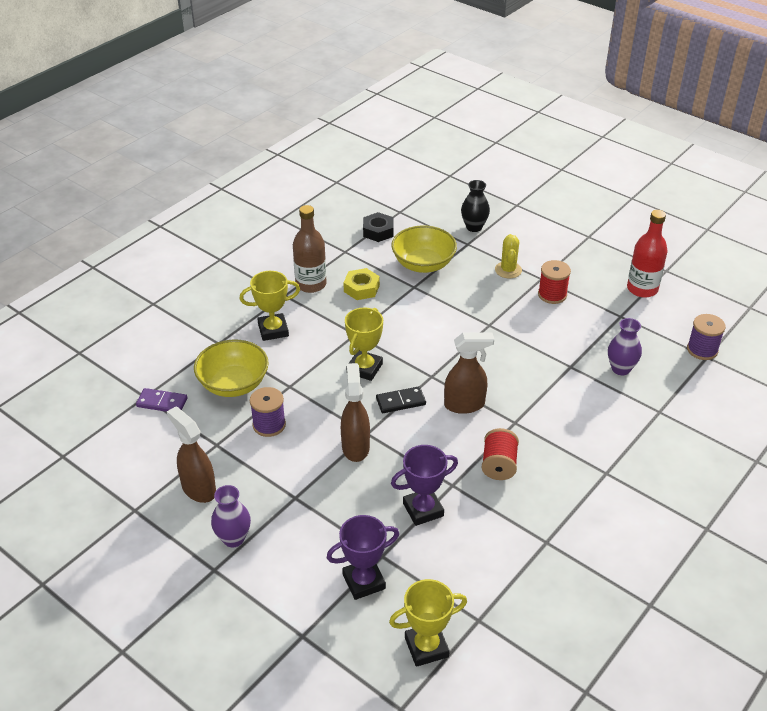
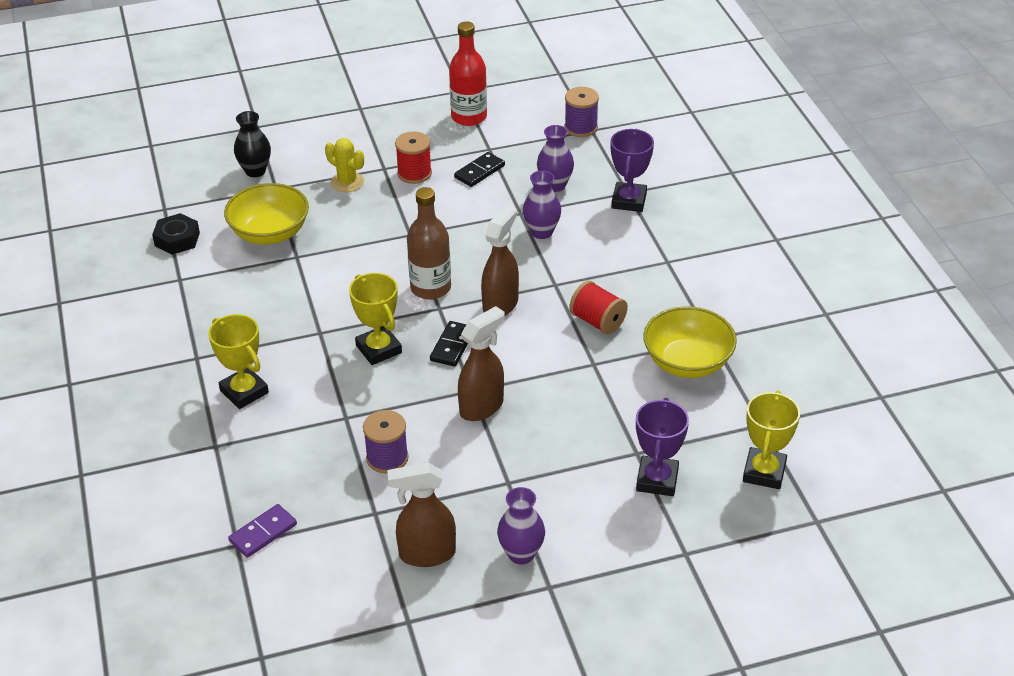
camera: 55 degrees left, 0 degrees up
yellow bowl [194,340,269,397] -> yellow bowl moved to [643,306,737,378]
yellow trophy [239,271,300,341] -> yellow trophy turned 60 degrees counterclockwise [208,314,269,409]
brown bottle [293,205,327,293] -> brown bottle moved to [407,187,451,299]
brown spray bottle [341,363,370,462] -> brown spray bottle turned 105 degrees clockwise [458,306,505,421]
yellow nut [343,268,380,300] -> none
purple trophy [391,445,458,526] -> purple trophy moved to [611,129,654,212]
none -> black domino [454,152,505,187]
none -> purple vase [523,171,561,239]

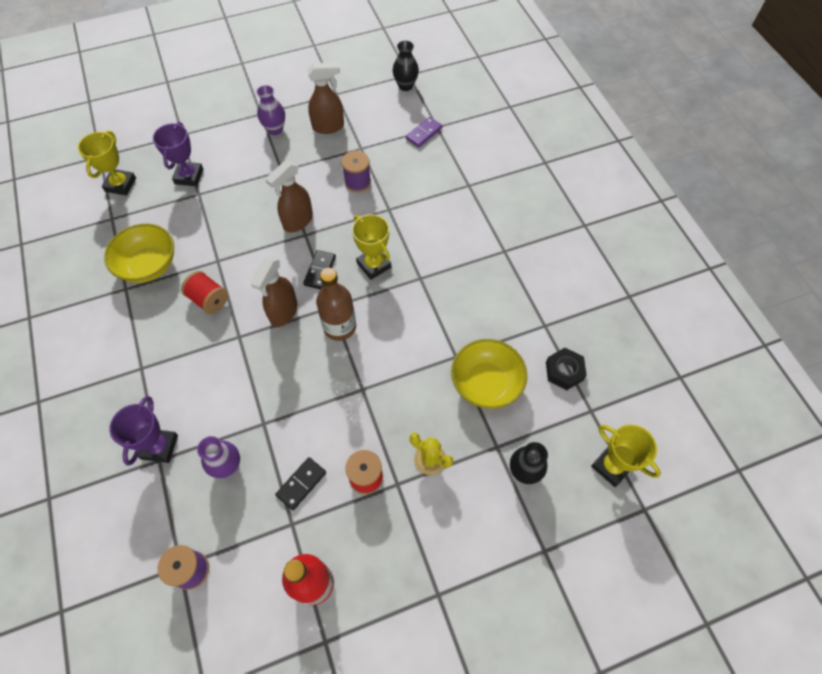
camera: 175 degrees right, 20 degrees up
yellow trophy [208,314,269,409] -> yellow trophy moved to [591,425,661,487]
purple vase [523,171,561,239] -> none
none -> black vase [393,41,419,91]

